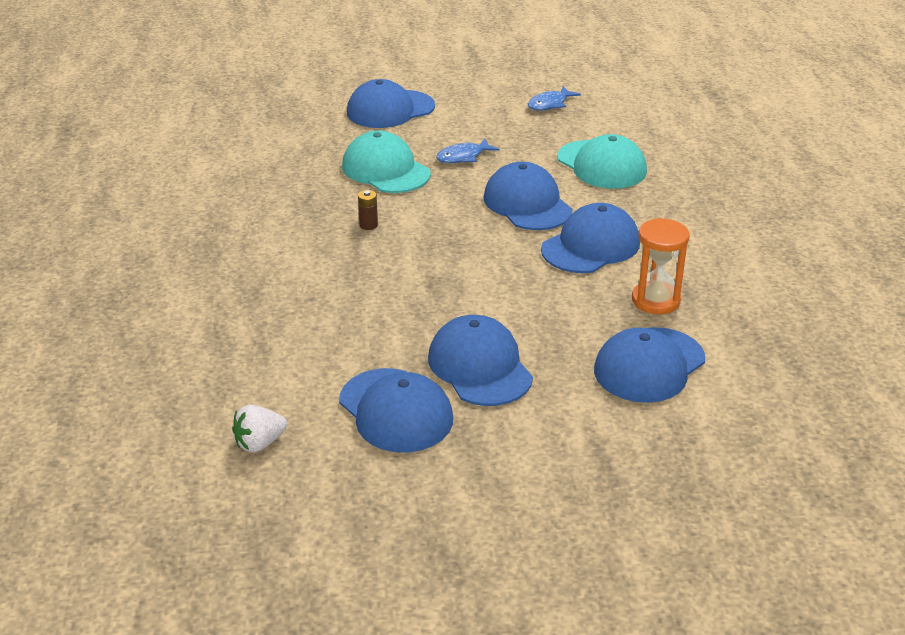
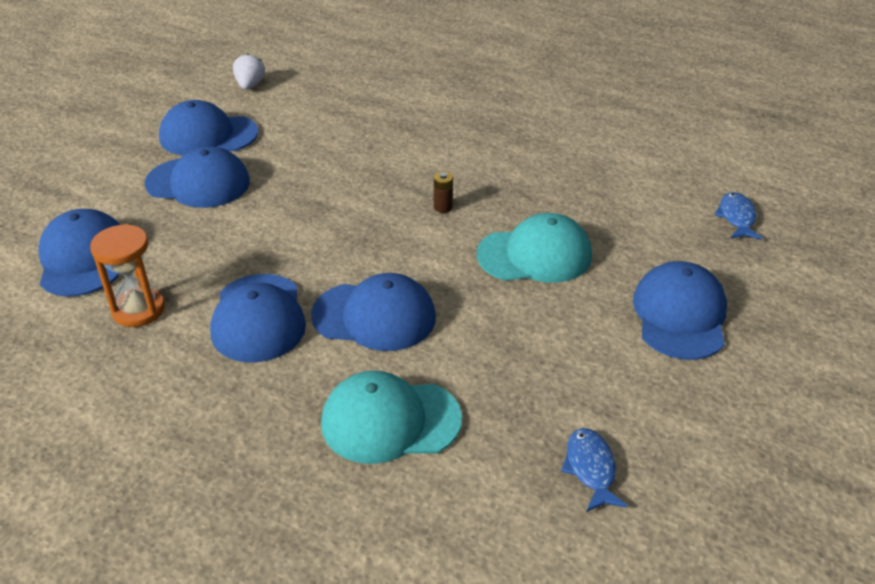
camera: 125 degrees right, 5 degrees up
blue fish [436,139,499,163] -> blue fish moved to [714,192,763,240]

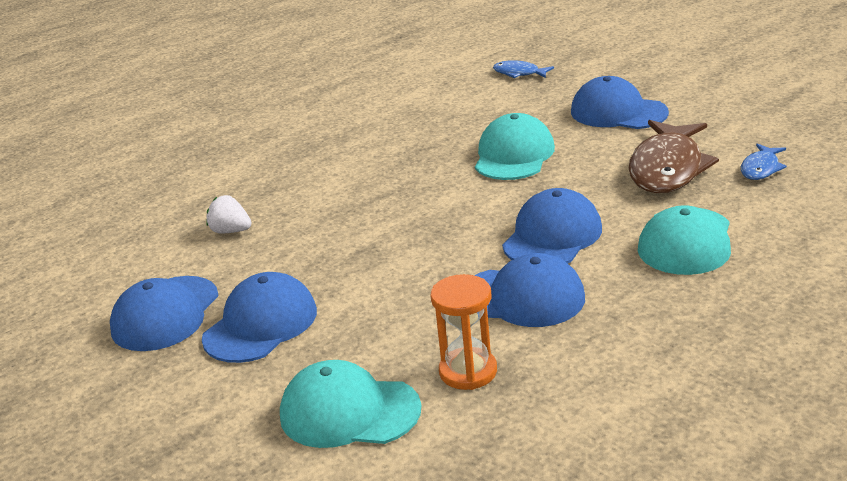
camera: 65 degrees left, 10 degrees down
blue cap [39,209,120,297] -> turquoise cap [280,360,421,448]
white strawberry [233,53,265,90] -> white strawberry moved to [206,195,251,233]
brown battery [434,172,453,213] -> none
blue fish [561,428,628,512] -> blue fish turned 75 degrees counterclockwise [741,144,787,180]
none -> brown fish [629,120,719,193]

